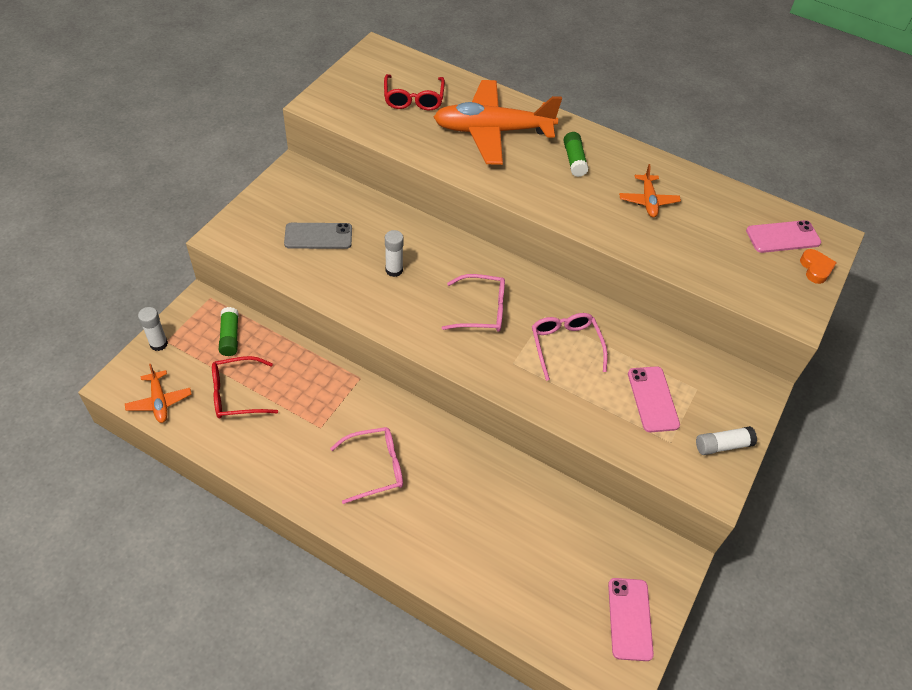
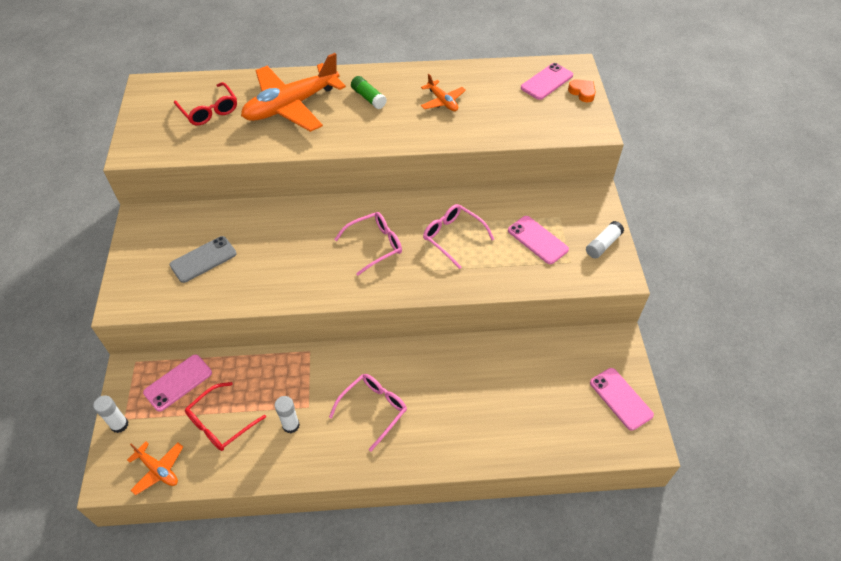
camera: 30 degrees left, 0 degrees up
green glue stick [219,307,239,356] -> pink phone [143,354,212,412]
white glue stick [385,230,404,277] -> white glue stick moved to [275,396,300,433]

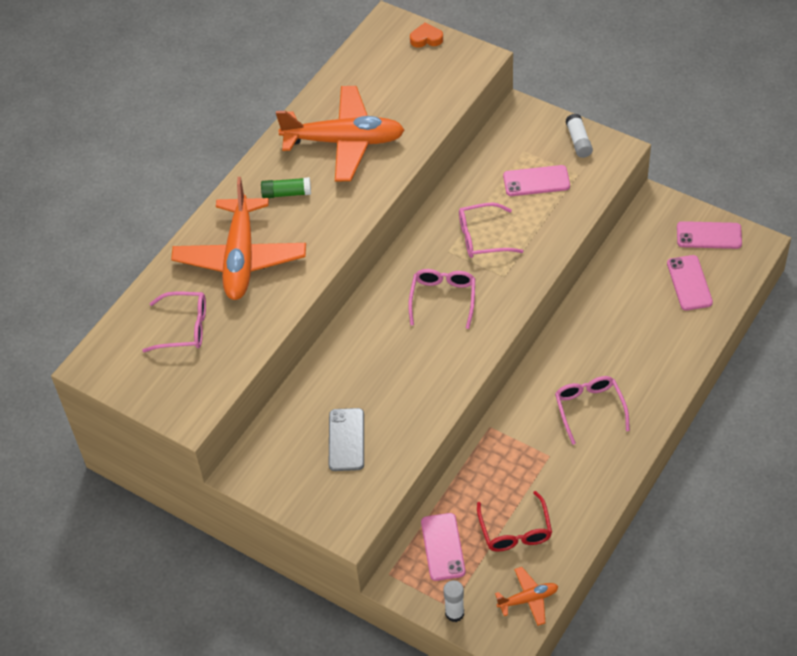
camera: 50 degrees left, 0 degrees up
red glasses [174,82,237,126] -> pink glasses [142,292,206,352]
white glue stick [275,396,300,433] -> none
orange plane [421,74,466,111] -> orange plane [276,86,405,181], size x2.17
pink phone [521,63,573,100] -> pink phone moved to [667,255,713,310]

